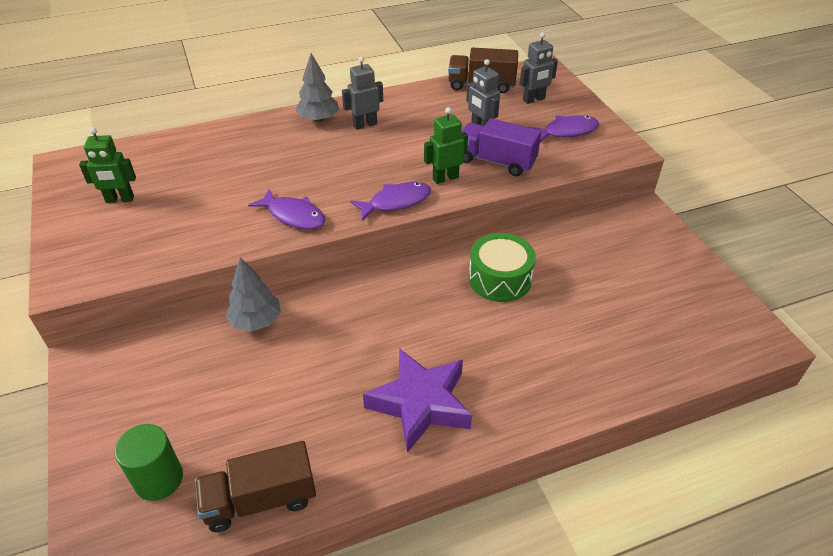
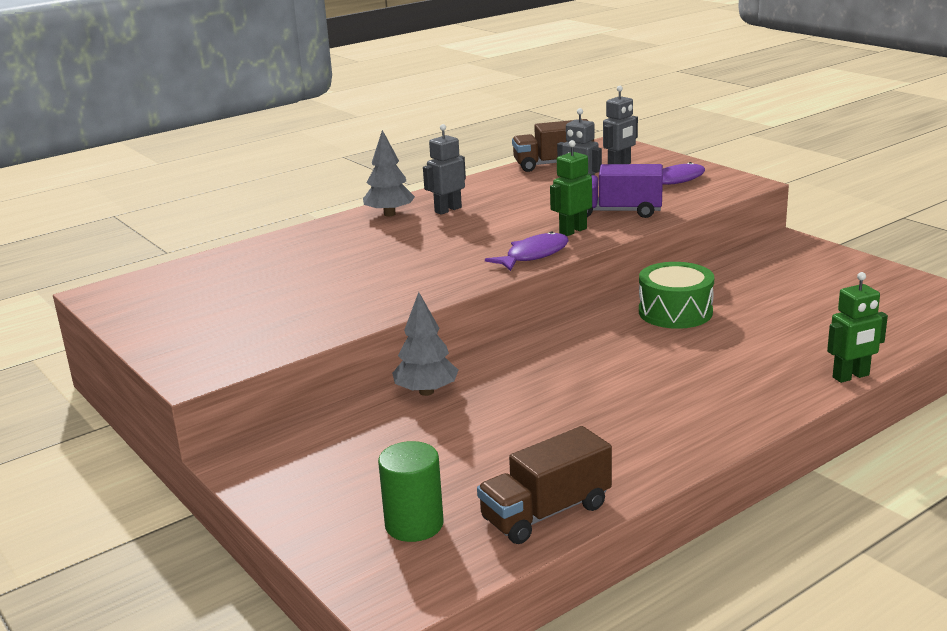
camera: 15 degrees left, 20 degrees down
green robot [79,127,136,203] -> green robot moved to [827,272,888,383]
purple fish [248,189,325,229] -> none
purple star [363,348,472,453] -> none

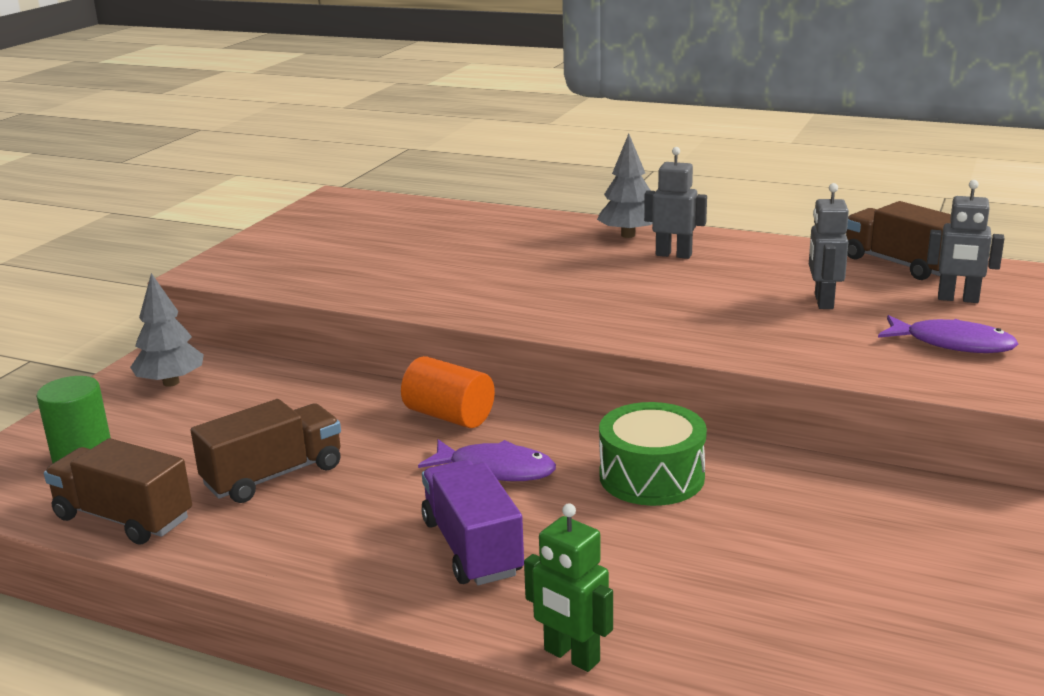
camera: 60 degrees right, 0 degrees up
grey tree [392,292,458,396] -> grey tree moved to [130,273,204,387]
purple fish [485,231,569,271] -> purple fish moved to [418,439,556,481]
green robot [550,140,592,236] -> none
purple truck [587,164,663,218] -> purple truck moved to [421,460,524,585]
none -> brown truck [191,399,341,503]
none -> orange cylinder [401,356,495,428]

